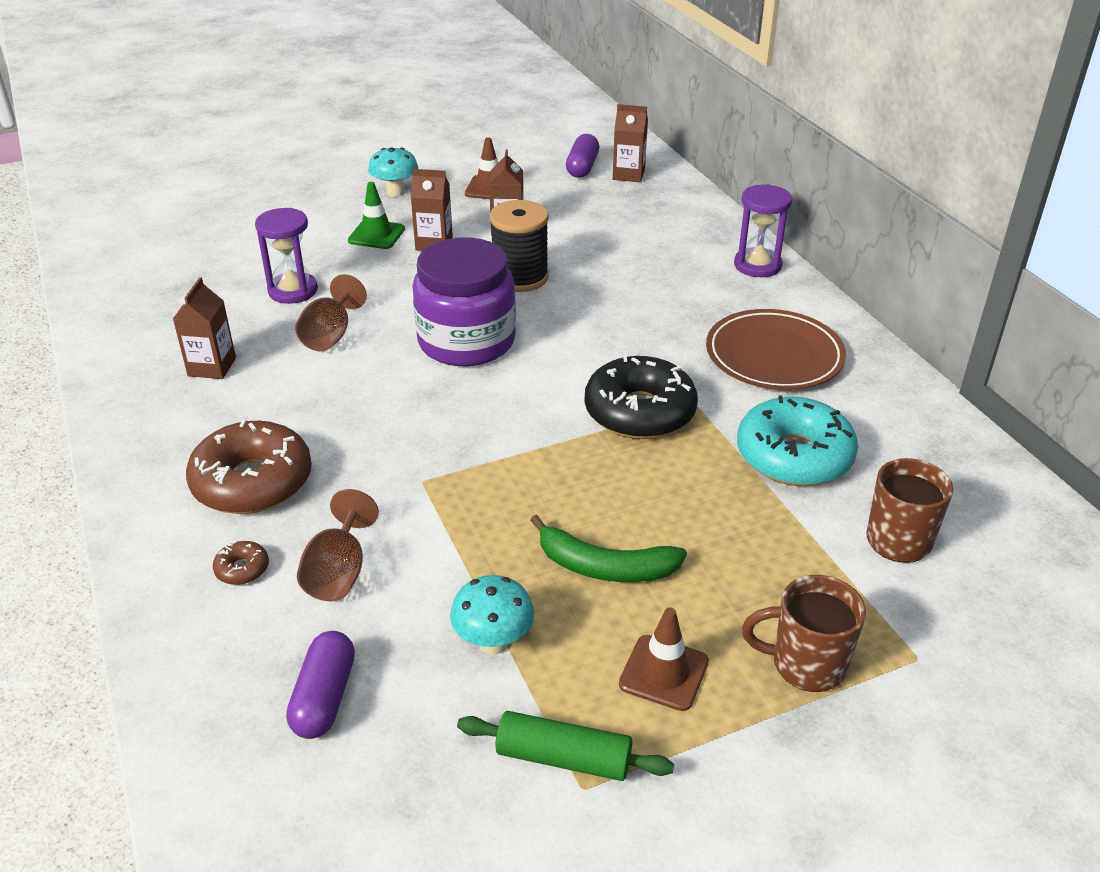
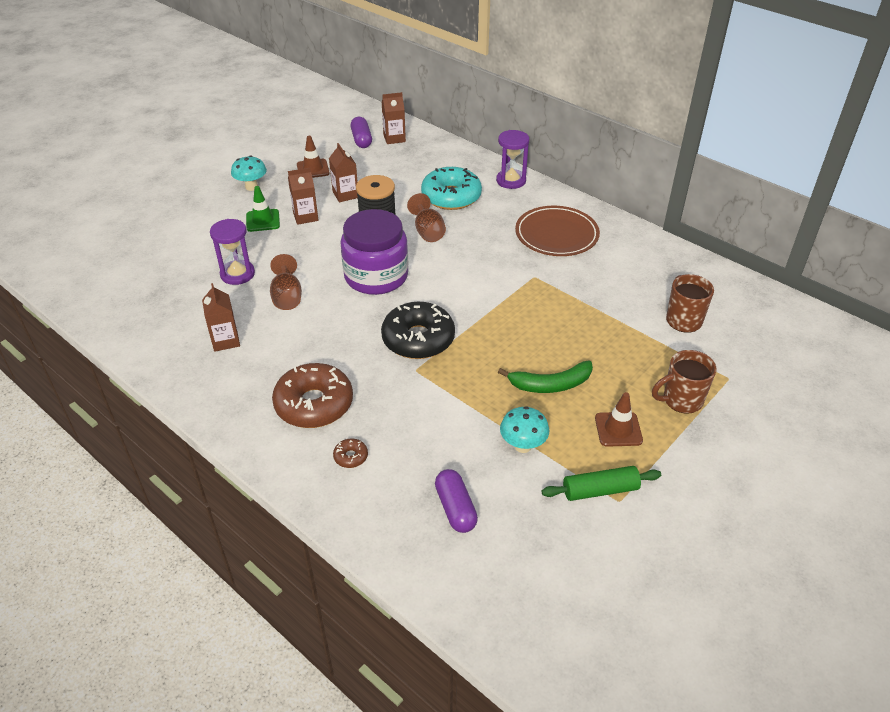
camera: 25 degrees left, 5 degrees up
brown goblet [297,489,379,601] -> brown goblet moved to [407,193,446,242]
black donut [585,355,698,439] -> black donut moved to [381,302,455,359]
turquoise donut [737,395,858,486] -> turquoise donut moved to [421,167,482,210]

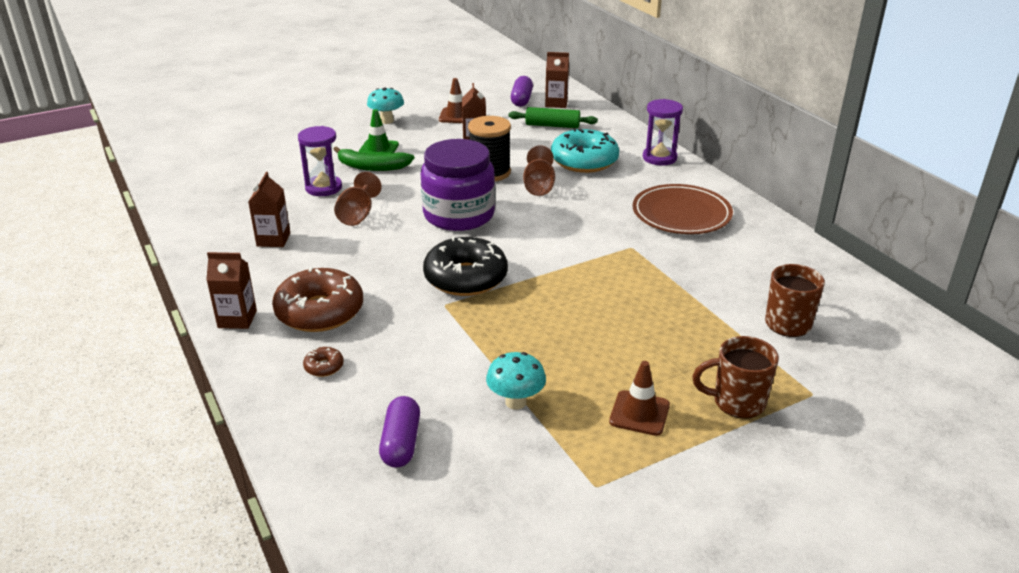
camera: 20 degrees right, 10 degrees down
brown carton [288,168,318,225] -> brown carton moved to [206,252,257,329]
green banana [498,361,593,393] -> green banana moved to [333,146,414,171]
green rolling pin [542,466,661,501] -> green rolling pin moved to [509,107,598,128]

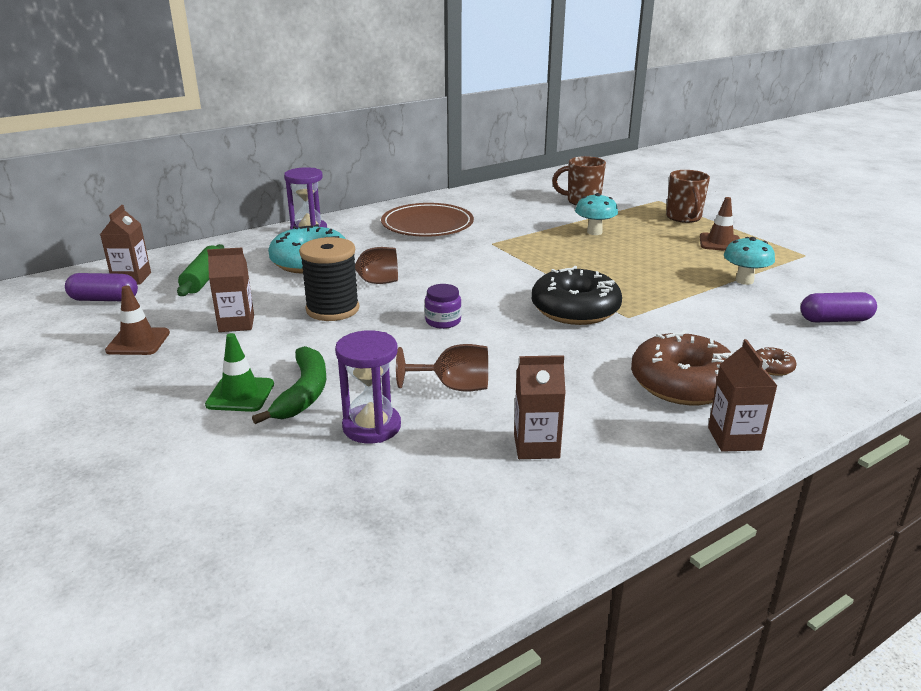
camera: 95 degrees left, 5 degrees down
turquoise mushroom [367,87,404,124] -> turquoise mushroom moved to [575,193,618,235]
purple jar [421,139,495,231] -> purple jar [425,284,461,329], size x0.41

